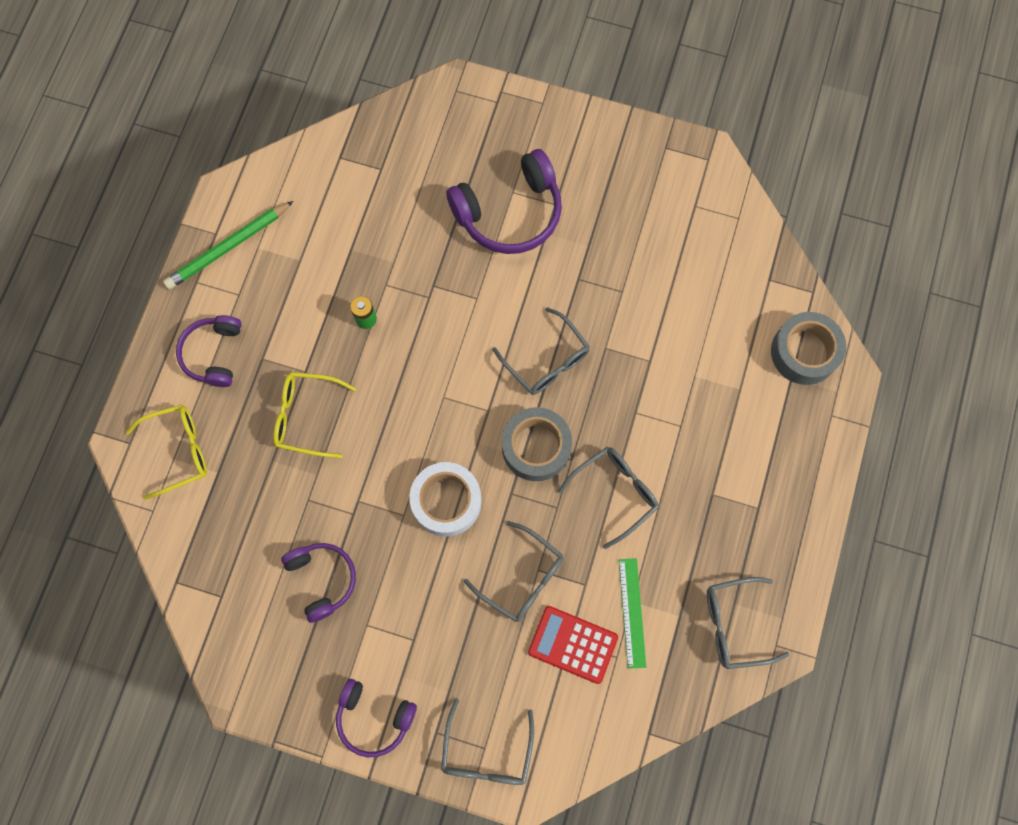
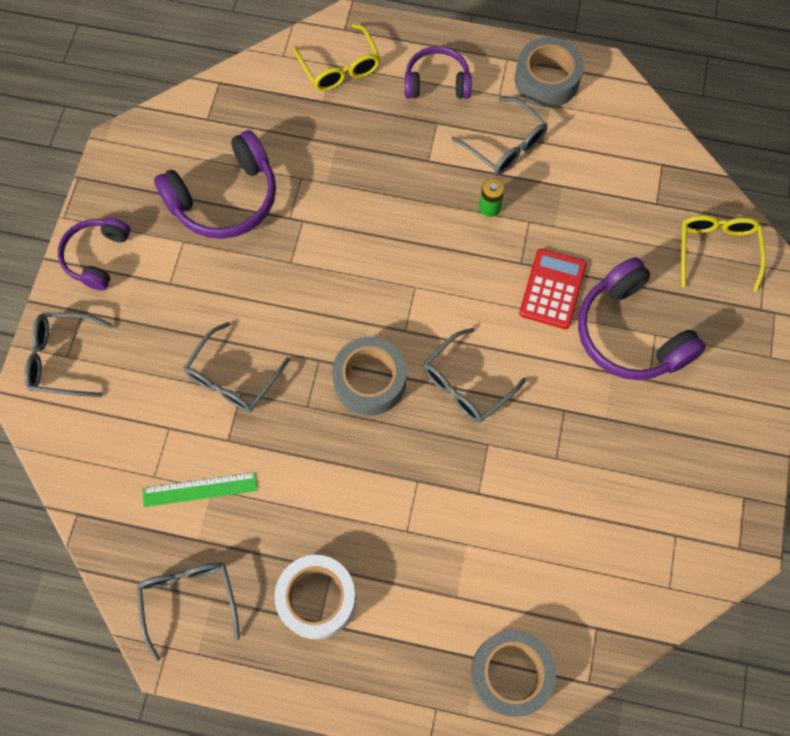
camera: 85 degrees right, 5 degrees down
green pencil [163,201,293,290] -> grey tape [515,37,584,108]
yellow glasses [273,372,356,458] -> yellow glasses moved to [681,215,766,292]
purple headphones [281,543,356,623] -> purple headphones [154,130,276,239], size x1.59
white tape [409,462,482,537] -> white tape moved to [274,555,356,639]
red calculator [528,606,618,684] -> red calculator moved to [519,249,587,329]
grey glasses [558,447,659,549] -> grey glasses moved to [451,97,548,175]

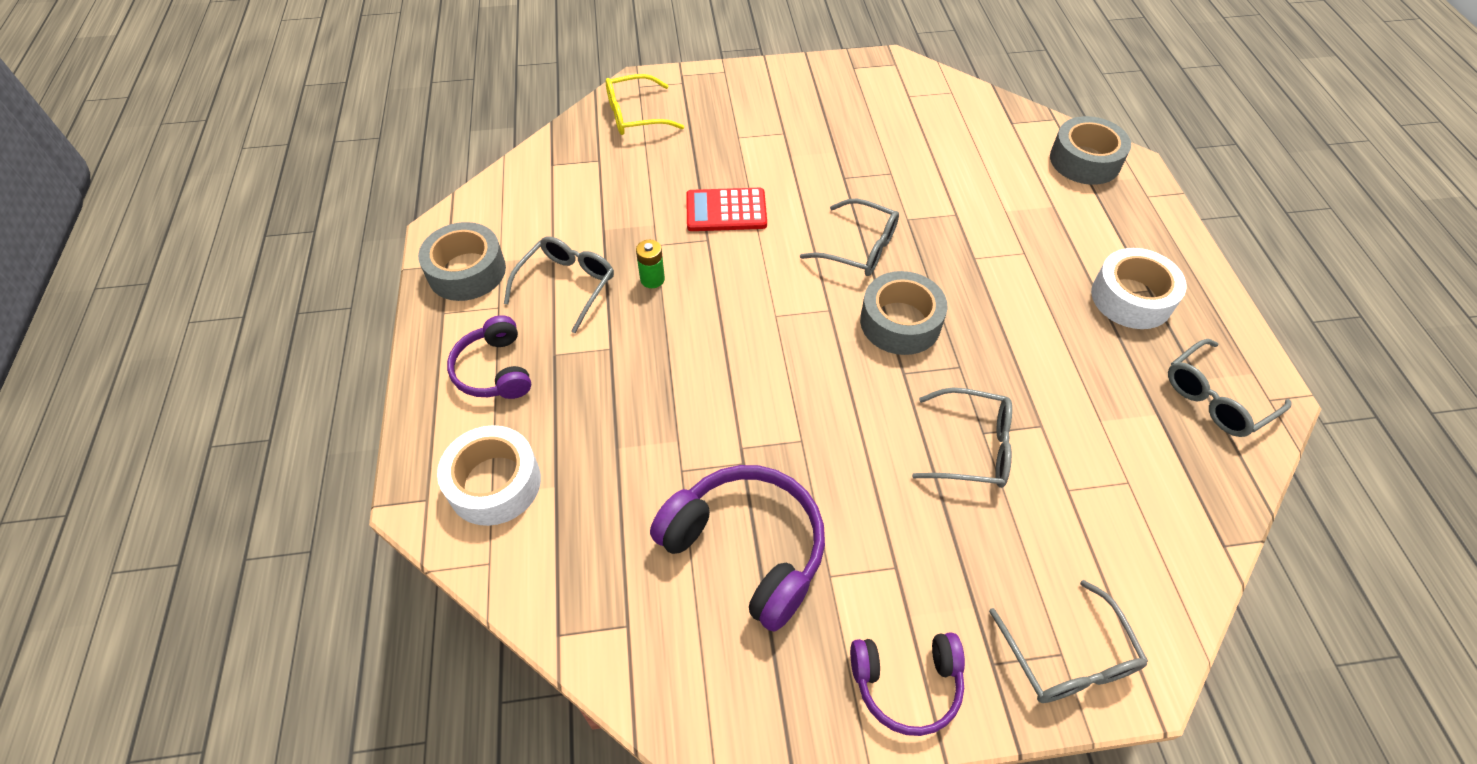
camera: 110 degrees left, 15 degrees down
green ruler [143,472,258,507] -> none
yellow glasses [293,24,381,91] -> white tape [437,425,541,526]
purple headphones [578,257,706,380] -> none

